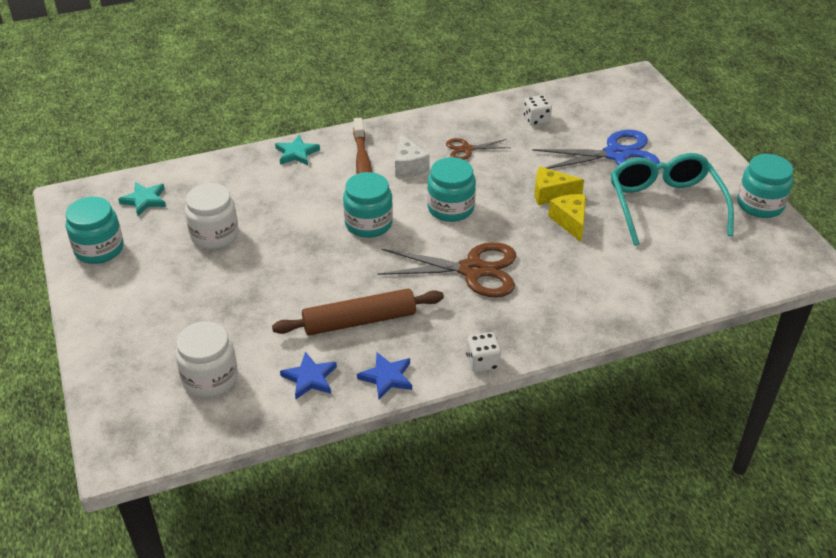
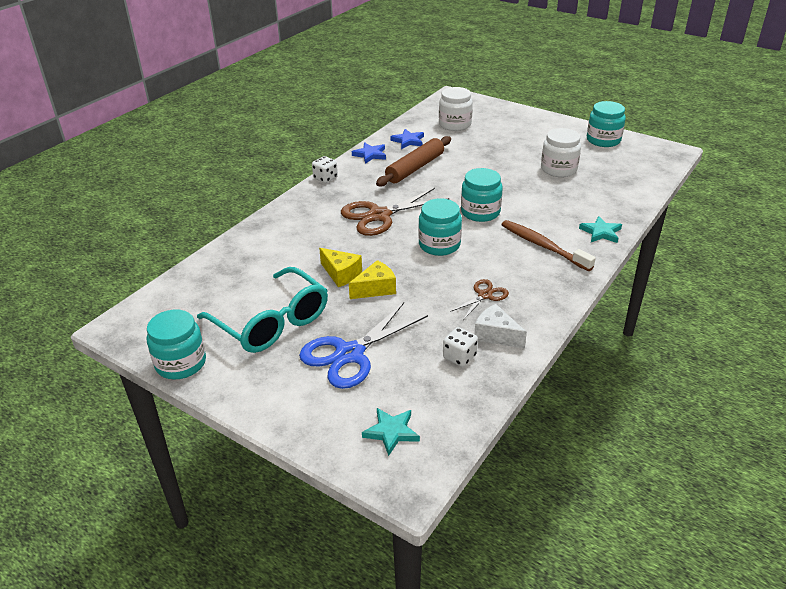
camera: 145 degrees right, 5 degrees down
turquoise star [118,182,166,216] -> turquoise star moved to [362,408,420,456]
white cheese [395,134,430,177] -> white cheese moved to [474,304,527,349]

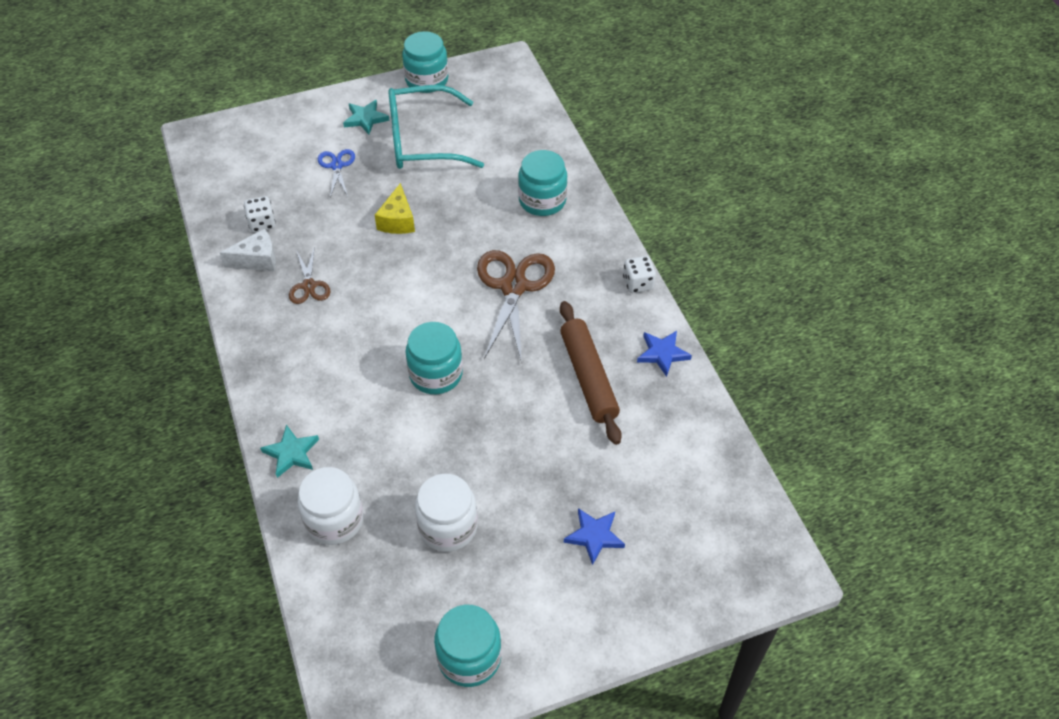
camera: 125 degrees right, 15 degrees up
blue scissors [299,302,428,389] -> blue scissors [318,149,355,197], size x0.52
yellow cheese [319,248,362,287] -> none
turquoise star [362,408,420,456] -> turquoise star moved to [343,100,390,135]
blue star [390,129,424,149] -> blue star moved to [564,508,625,565]
turquoise jar [418,198,462,256] -> turquoise jar moved to [518,150,567,216]
white jar [439,87,473,131] -> white jar moved to [298,467,364,545]
brown toothbrush [501,220,596,271] -> none

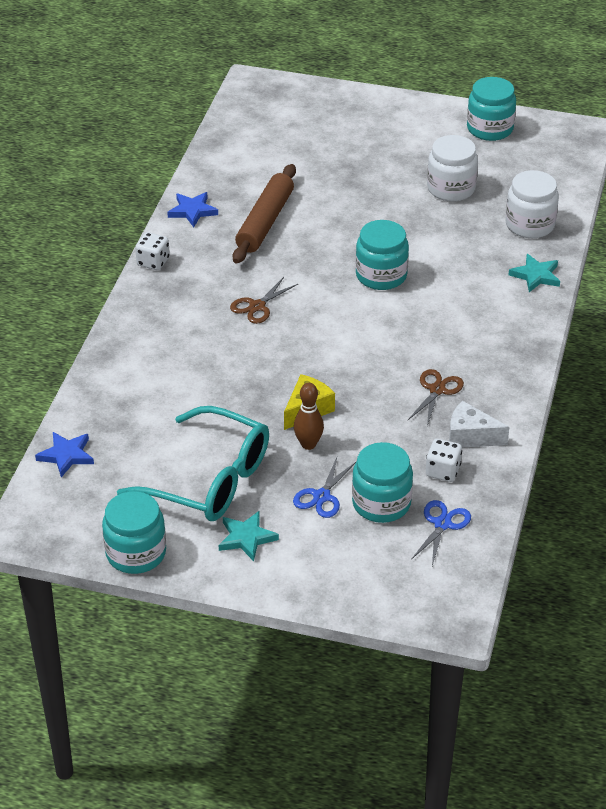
camera: 145 degrees left, 10 degrees down
brown scissors [477,250,555,364] -> brown scissors [230,277,298,324], size x0.52
turquoise jar [518,150,567,216] -> turquoise jar moved to [352,442,413,523]
blue star [564,508,625,565] -> blue star moved to [35,432,94,477]
none -> brown bowling pin [294,383,324,450]
none -> blue scissors [412,500,471,566]

